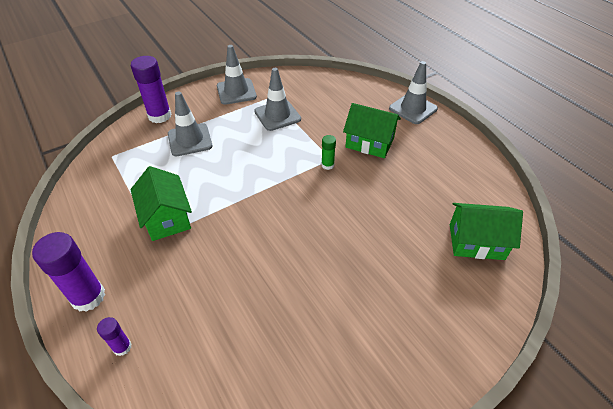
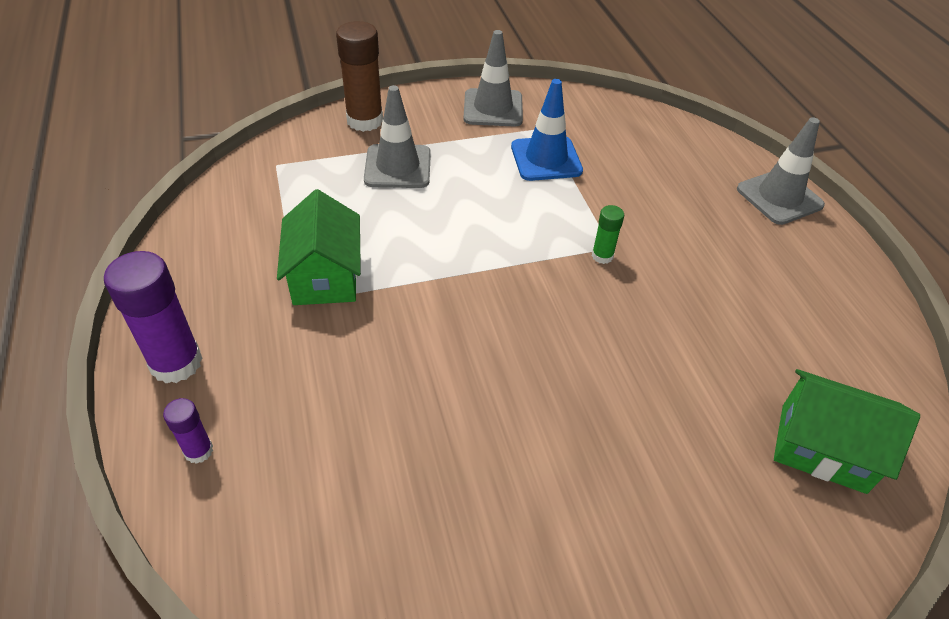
camera: 15 degrees right, 0 degrees up
purple glue stick [131,56,171,123] -> brown glue stick [336,21,383,132]
grey traffic cone [254,68,301,131] -> blue traffic cone [511,79,583,181]
green house [343,103,401,158] -> none

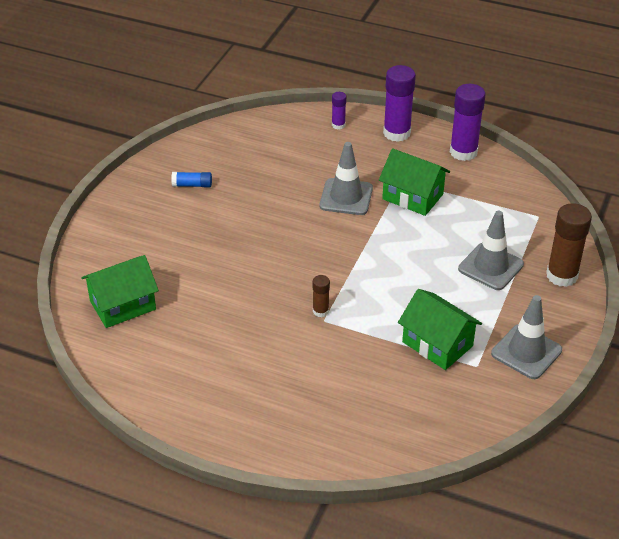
camera: 130 degrees right, 5 degrees down
blue traffic cone [511,79,583,181] -> green house [398,289,482,370]
green glue stick [592,205,624,264] -> brown glue stick [313,275,330,317]
grey traffic cone [737,117,825,225] -> grey traffic cone moved to [320,142,373,215]
none -> blue glue stick [171,172,212,187]
none -> purple glue stick [450,84,486,161]

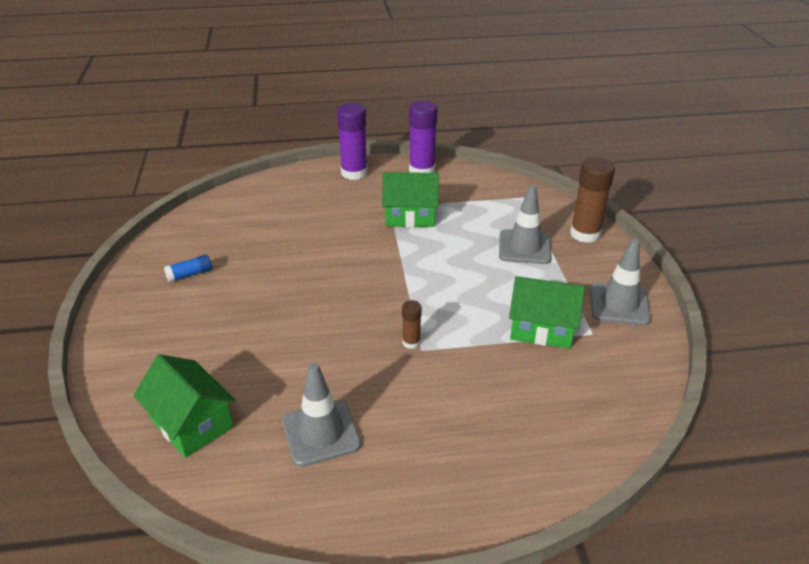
camera: 30 degrees left, 5 degrees down
green house [81,255,159,328] -> green house turned 75 degrees counterclockwise [133,354,236,458]
grey traffic cone [320,142,373,215] -> grey traffic cone moved to [282,363,361,467]
purple glue stick [332,92,346,130] -> none

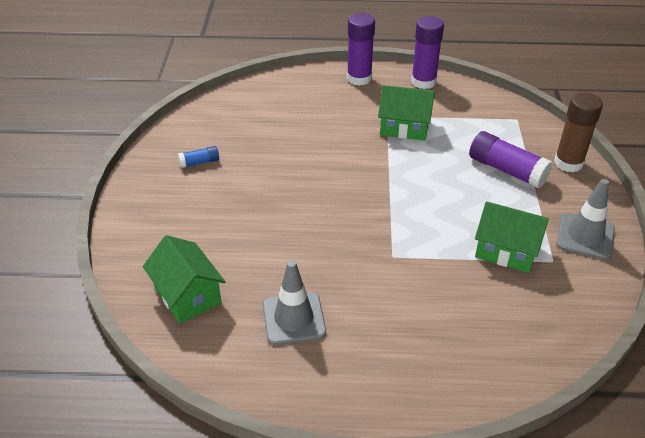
camera: 10 degrees right, 5 degrees up
brown glue stick [402,300,422,349] -> none
grey traffic cone [499,185,551,264] -> purple glue stick [469,131,553,188]

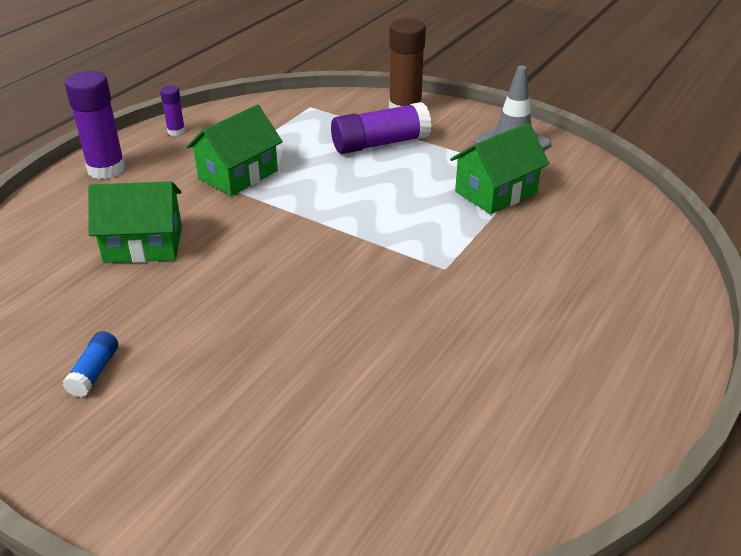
camera: 60 degrees left, 5 degrees down
green house [143,235,225,324] -> green house moved to [88,181,182,263]
grey traffic cone [262,260,326,345] -> none
purple glue stick [411,16,444,89] -> purple glue stick [160,85,185,136], size x0.51

